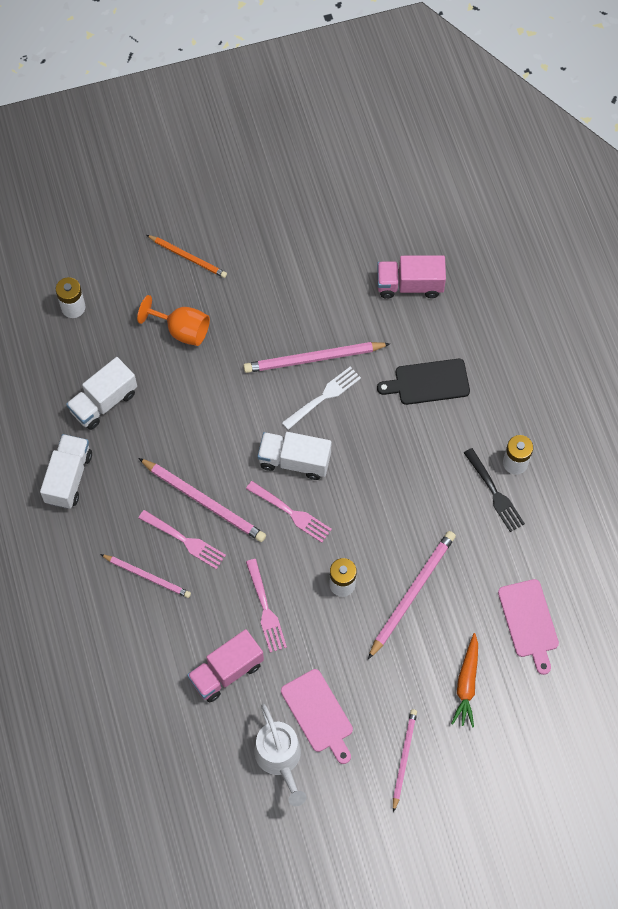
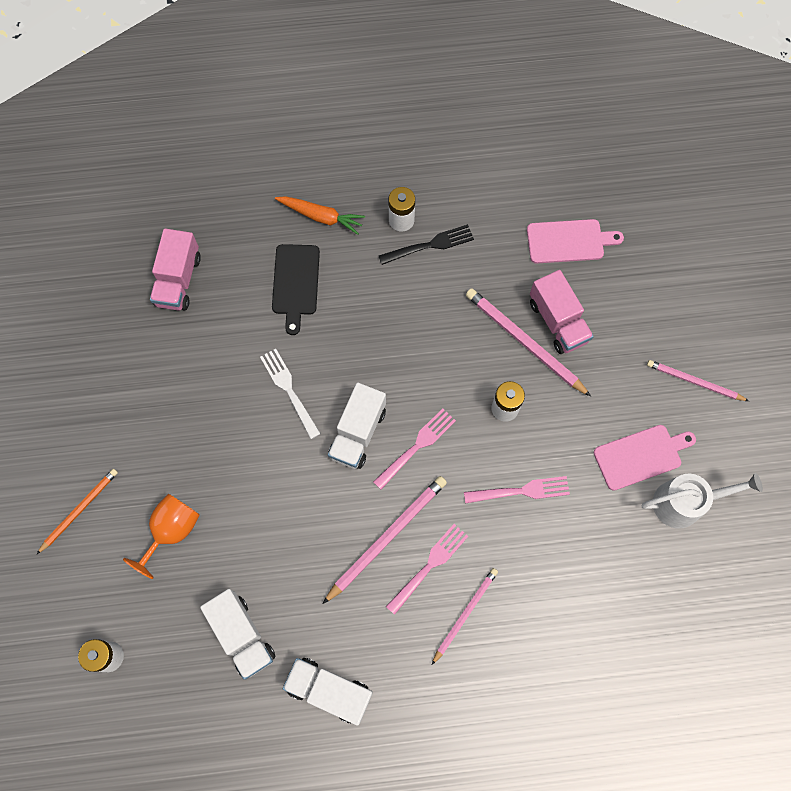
camera: 80 degrees left, 5 degrees up
pink truck [187,629,264,702] -> pink truck moved to [530,270,594,354]
pink pencil [244,342,390,373] -> none
orange carrot [451,633,478,728] -> orange carrot moved to [275,196,365,235]

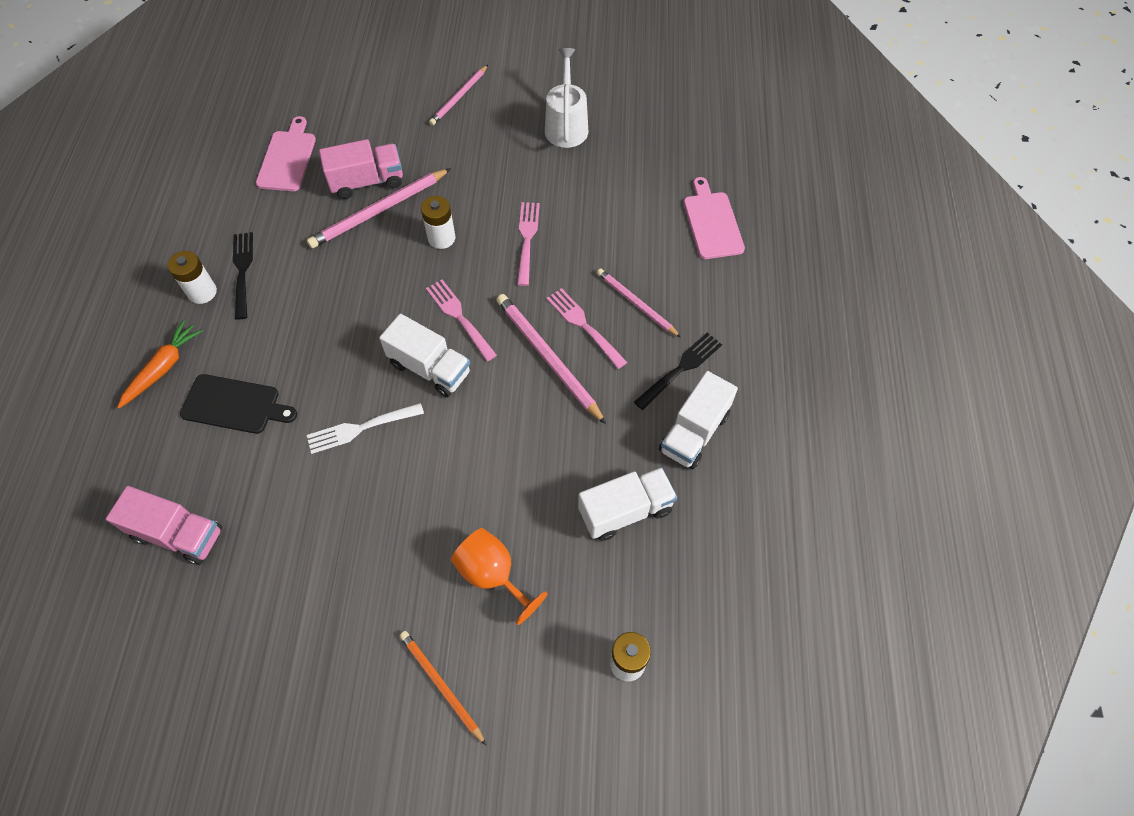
camera: 80 degrees left, 10 degrees down
pink cutting board [594,425,696,491] -> pink cutting board moved to [683,177,745,259]
none -> black fork [634,333,722,410]

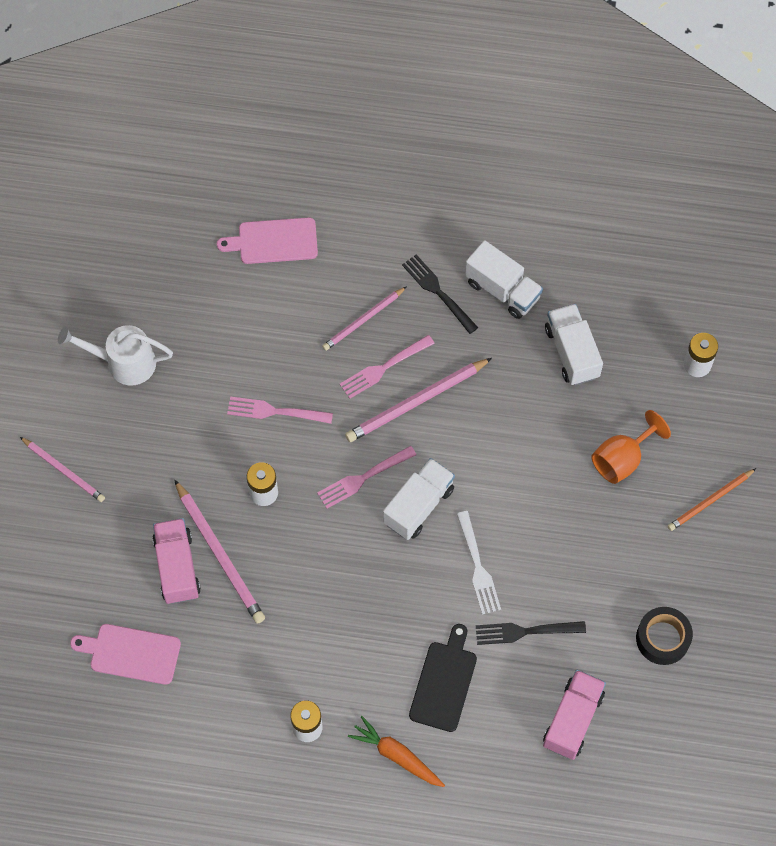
camera: 85 degrees left, 5 degrees up
black fork [233,232,253,319] -> black fork moved to [476,621,586,645]
none -> black tape [636,607,693,665]

